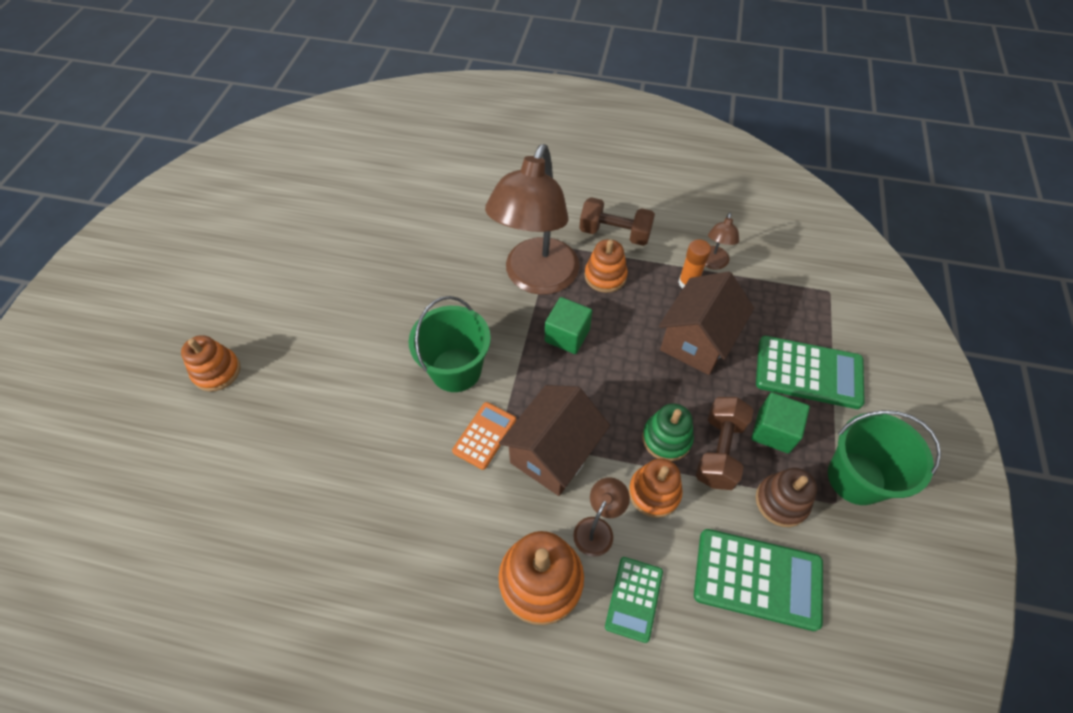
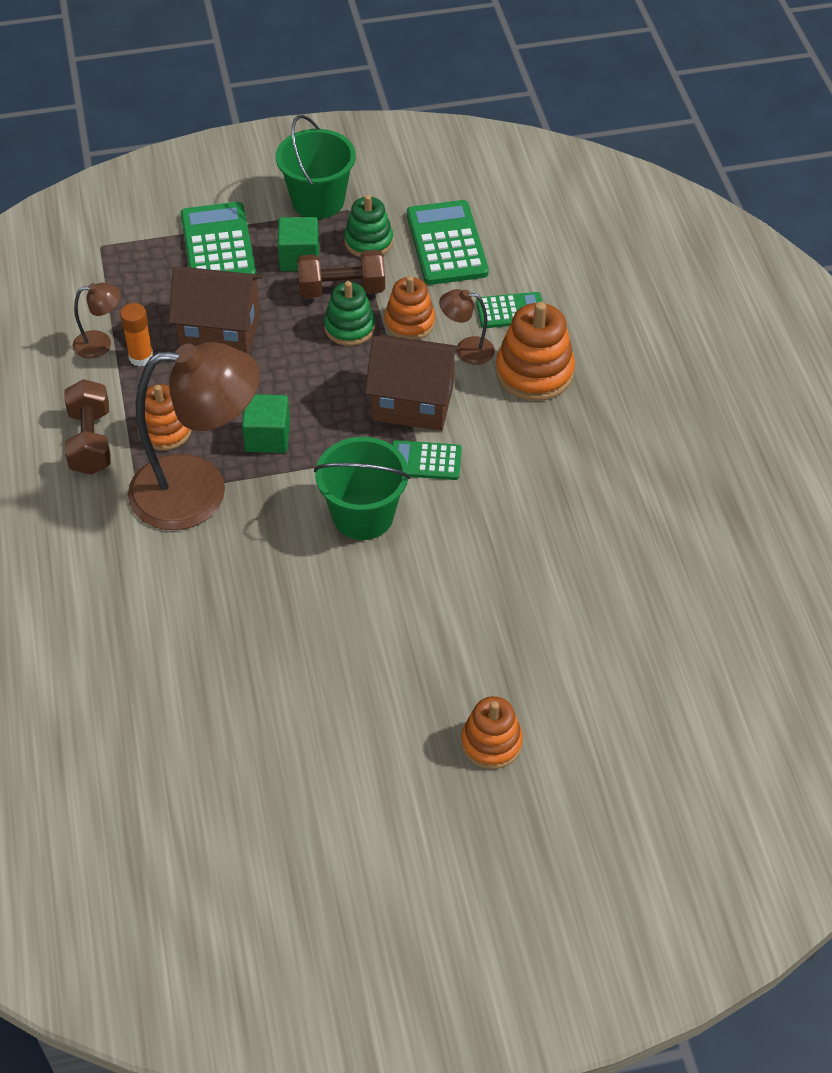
camera: 115 degrees left, 5 degrees down
orange calculator [452,402,516,470] -> green calculator [392,440,462,480]
brown stacking toy [756,468,817,527] -> green stacking toy [344,195,393,257]

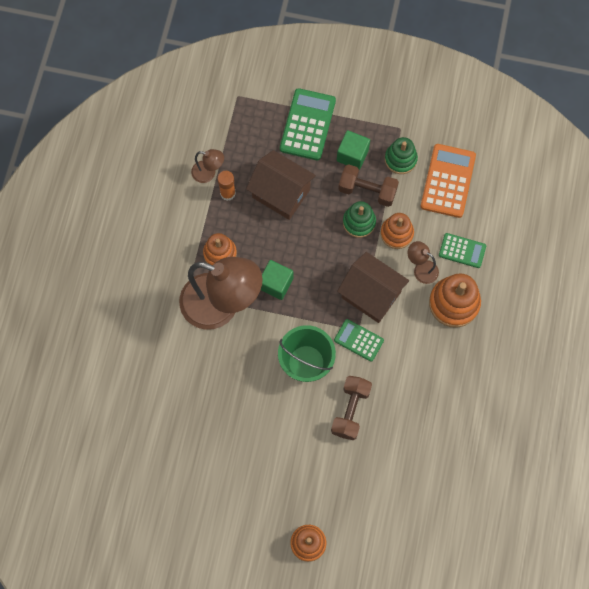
camera: 25 degrees right, 20 degrees up
brown dumbbell [64,379,111,475] -> brown dumbbell moved to [331,376,372,440]
green bucket [276,115,356,219] -> none
green calculator [407,200,489,285] -> orange calculator [421,144,476,218]

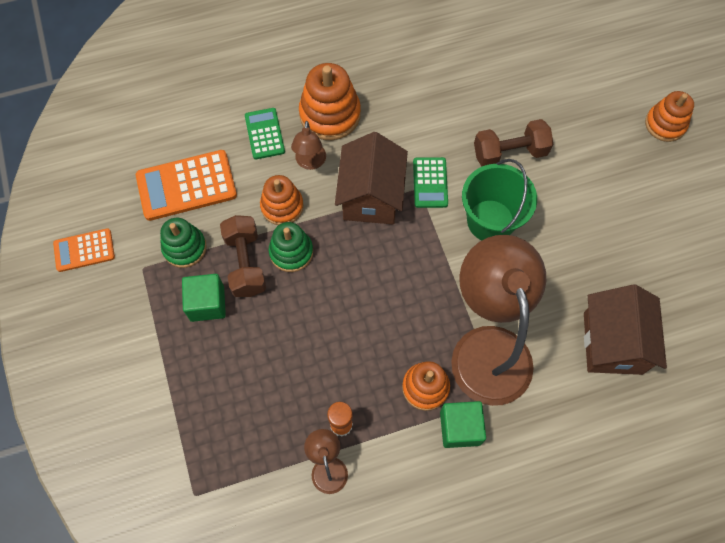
camera: 120 degrees left, 5 degrees down
brown house [246,150,316,220] -> brown house moved to [584,284,667,375]
green cube [261,260,293,300] -> green cube moved to [440,401,486,448]
green calculator [280,88,336,160] -> none
none -> orange calculator [53,228,115,272]

